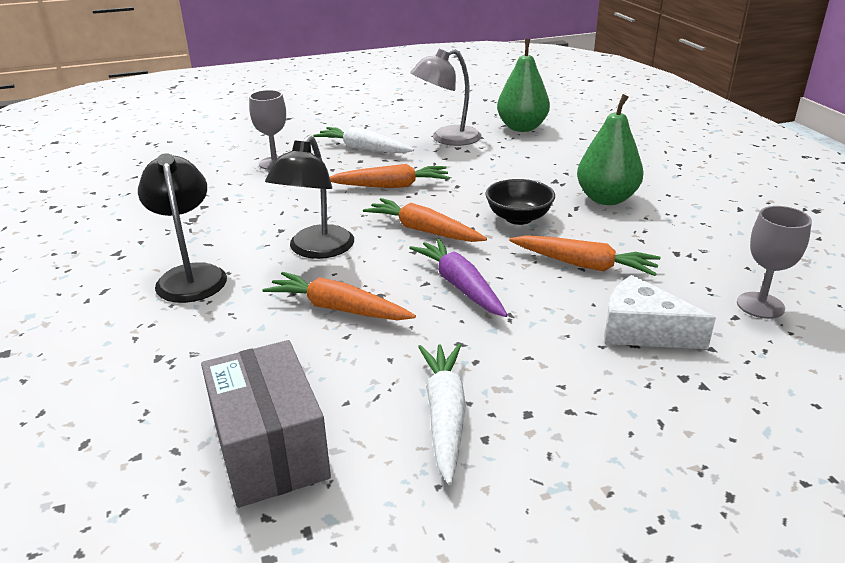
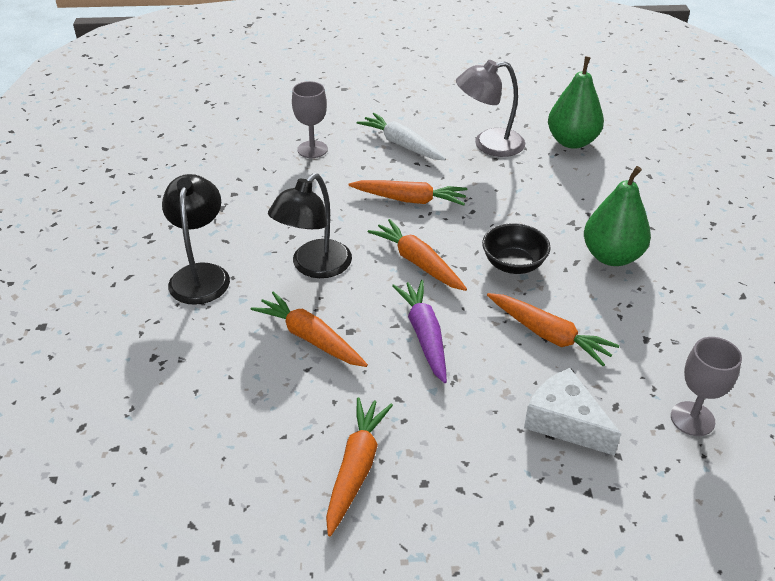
camera: 15 degrees right, 10 degrees up
grey box [201,340,331,508] -> none
white carrot [418,344,466,485] -> orange carrot [326,397,393,536]

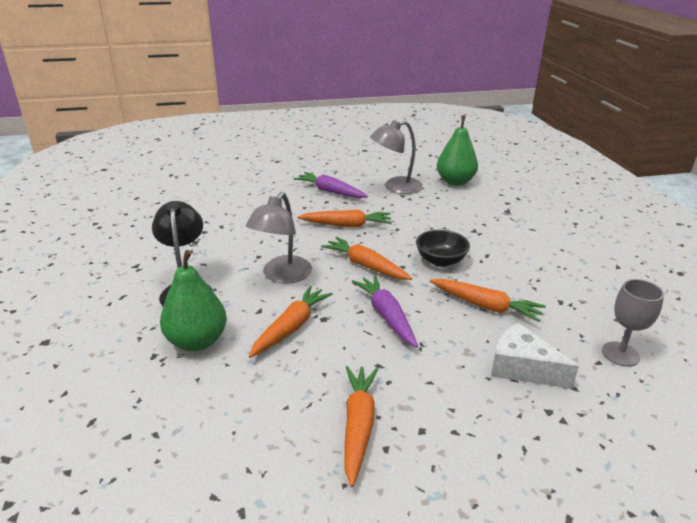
camera: 10 degrees left, 10 degrees down
orange carrot [251,291,368,367] -> orange carrot turned 90 degrees clockwise [249,285,333,358]
black lamp [268,173,352,278] -> grey lamp [246,192,312,283]
grey goblet [292,81,328,158] -> none
white carrot [357,113,446,160] -> purple carrot [293,172,368,198]
green pear [584,166,651,266] -> green pear moved to [160,250,227,351]

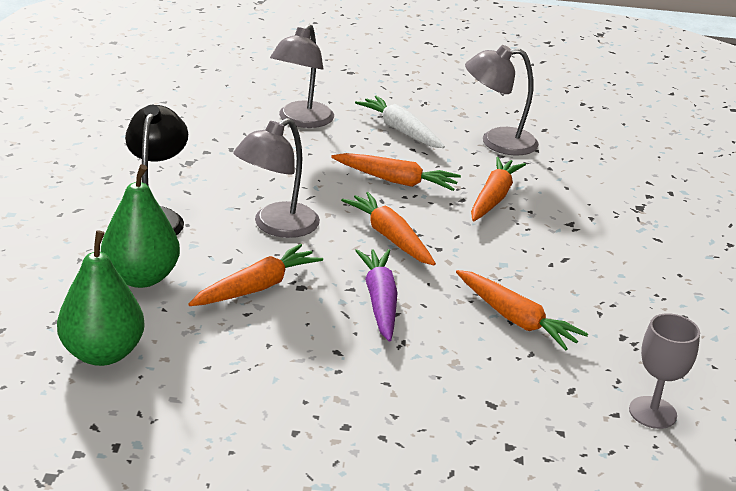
camera: 15 degrees right, 0 degrees up
purple carrot [293,172,368,198] -> white carrot [355,96,445,148]
orange carrot [344,366,378,487] -> orange carrot moved to [471,157,526,221]
black bowl [416,230,470,267] -> none
green pear [437,115,478,186] -> green pear moved to [57,230,145,366]
white cheese [491,323,579,389] -> none
none -> grey lamp [270,24,334,128]

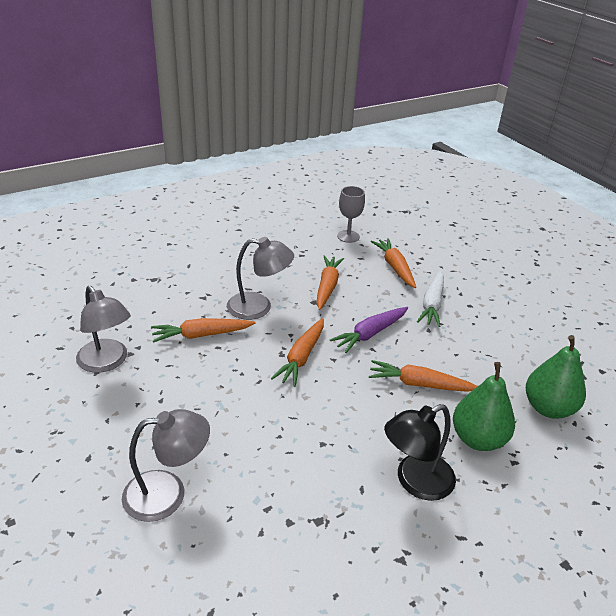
camera: 125 degrees left, 5 degrees up
grey lamp [233,118,320,238] -> grey lamp moved to [227,237,294,320]
orange carrot [331,153,461,191] -> orange carrot moved to [370,238,416,288]
white carrot [355,96,445,148] -> white carrot moved to [417,271,444,327]

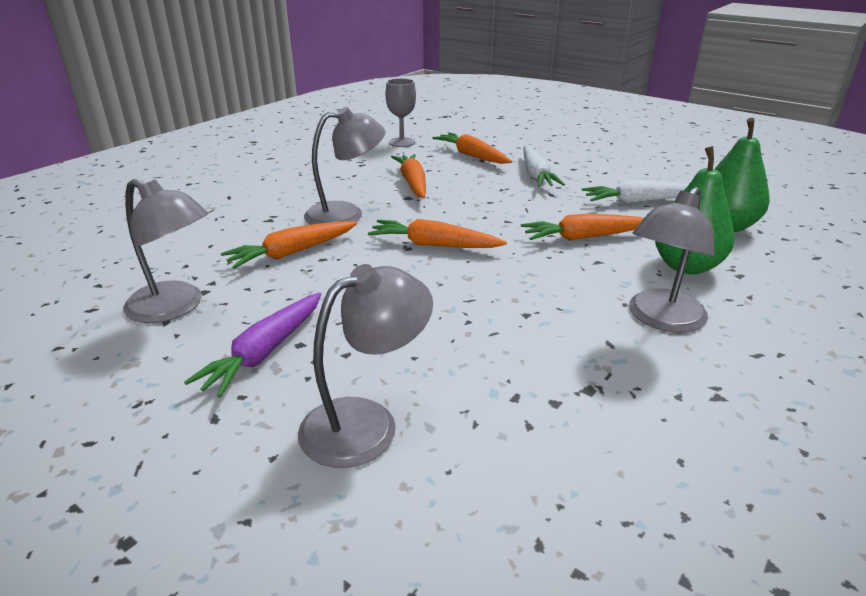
camera: 20 degrees left, 5 degrees down
orange carrot [271,318,324,387] -> orange carrot turned 105 degrees clockwise [368,219,507,248]
purple carrot [330,307,408,353] -> purple carrot moved to [184,292,321,398]
black lamp [384,404,456,501] -> grey lamp [629,187,715,333]
none -> white carrot [582,180,689,204]

